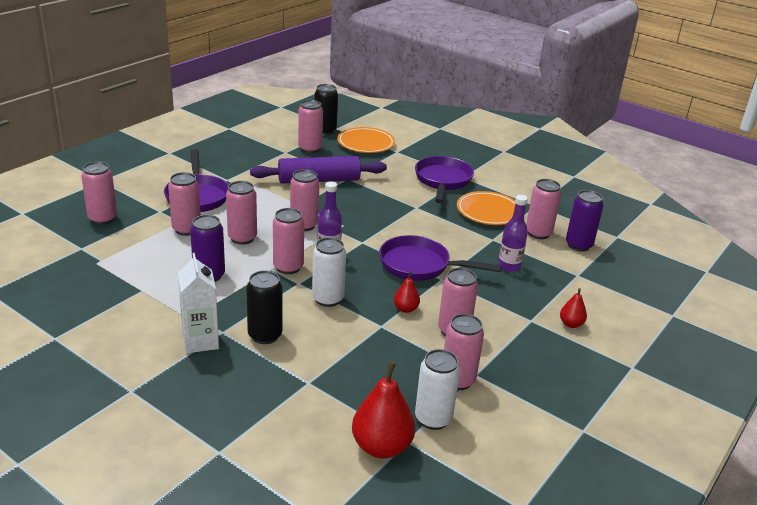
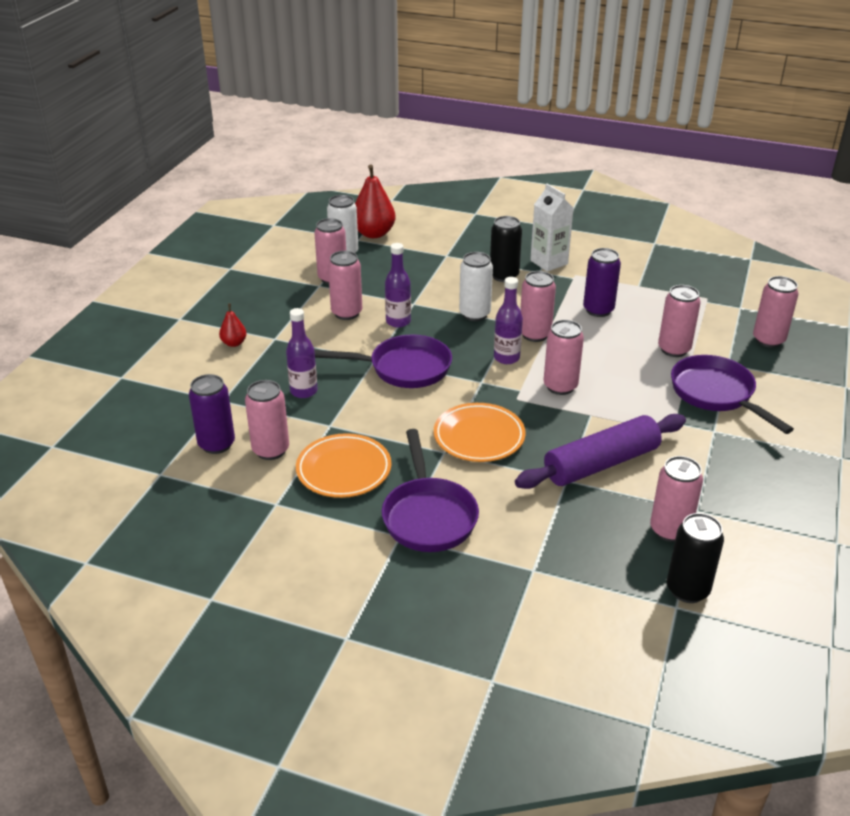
camera: 165 degrees right, 5 degrees up
pink can [226,181,257,245] -> none
orange plate [337,127,395,153] -> orange plate moved to [434,403,526,462]
red pear [394,271,420,313] -> purple bottle [385,243,411,328]

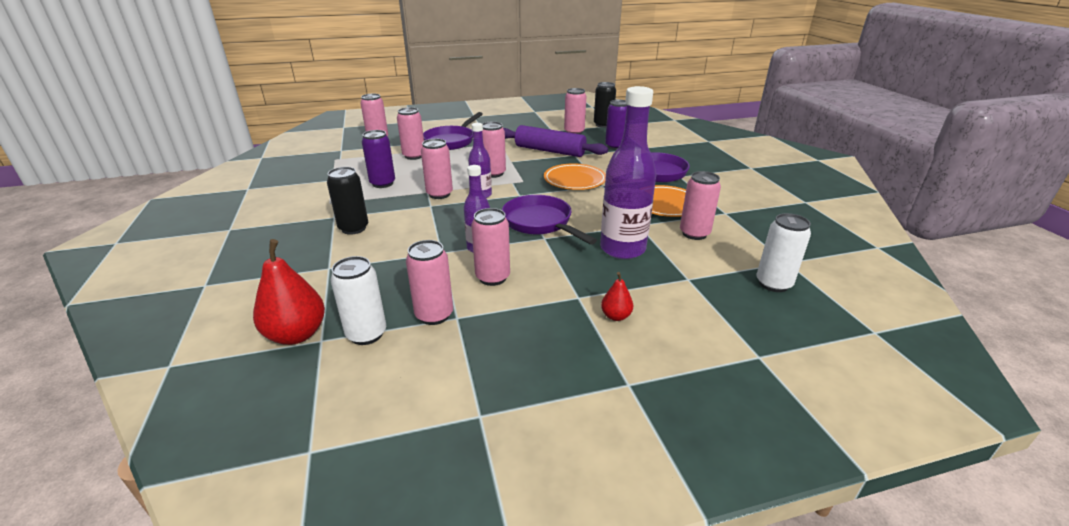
camera: 125 degrees left, 5 degrees down
purple can [189,374,235,454] -> purple can moved to [605,100,627,150]
purple bottle [286,308,318,398] -> purple bottle [600,86,656,259], size x1.81
white can [459,252,493,321] -> white can moved to [756,213,811,292]
white carton [530,184,574,272] -> none

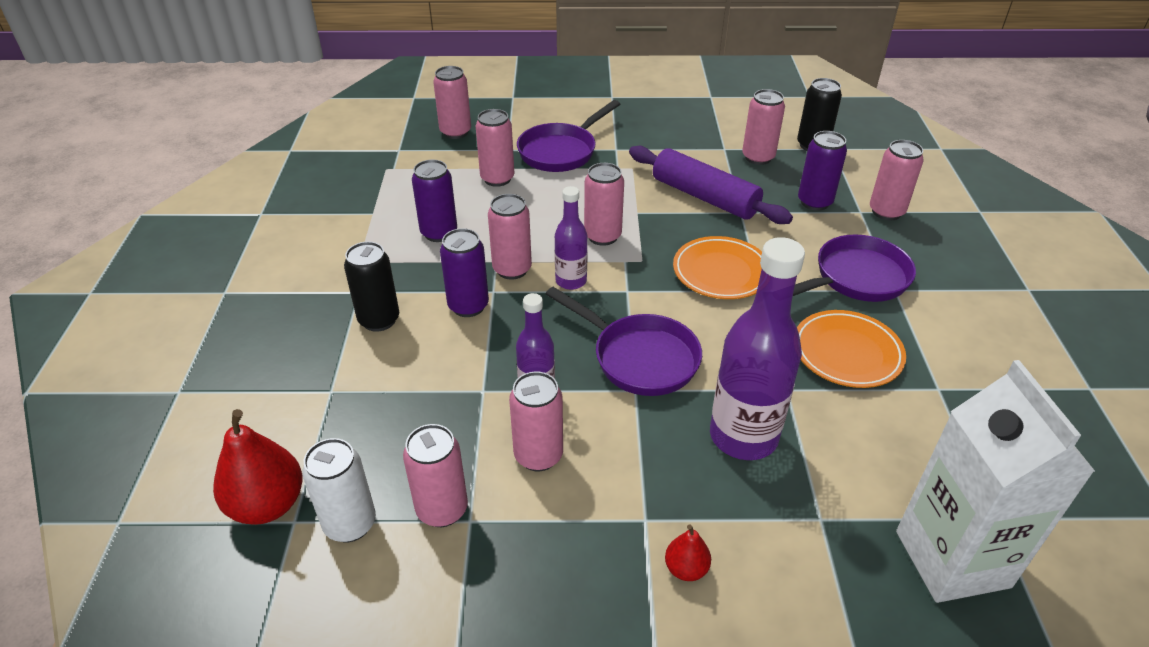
camera: 15 degrees right, 10 degrees up
purple pan [502,195,597,245] -> purple pan turned 150 degrees clockwise [546,287,702,396]
pink can [680,171,721,240] -> pink can moved to [870,140,924,220]
white can [756,213,811,292] -> white carton [896,360,1095,603]
none -> purple can [440,228,489,317]

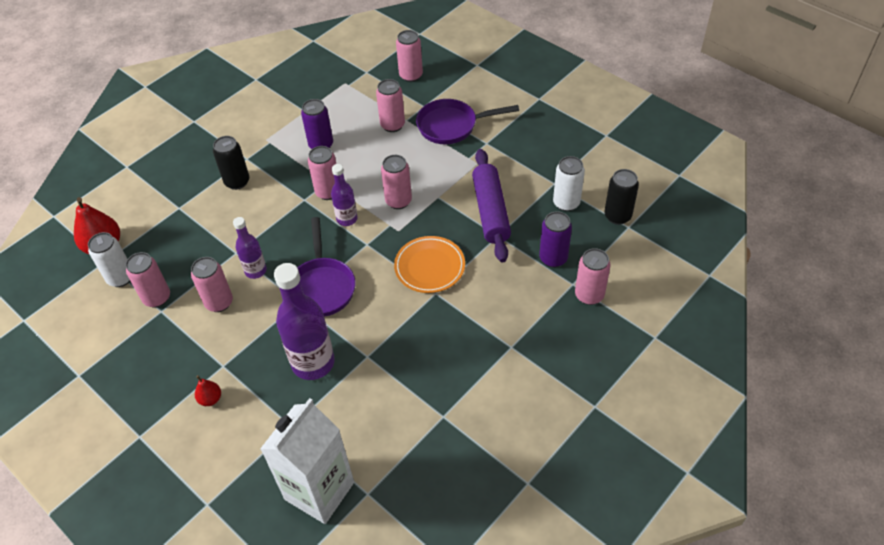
camera: 45 degrees right, 10 degrees up
purple can [440,228,489,317] -> none
pink can [742,89,785,165] -> white can [553,156,585,211]
purple pan [793,234,916,302] -> none
orange plate [797,310,906,388] -> none

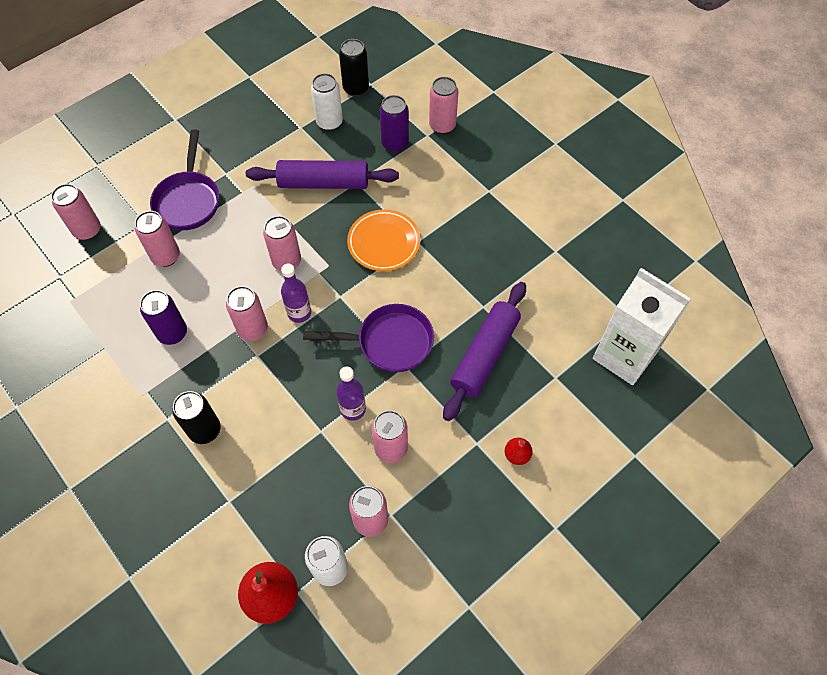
camera: 85 degrees left, 10 degrees up
purple bottle [274,263,335,380] -> purple rolling pin [443,282,526,421]

